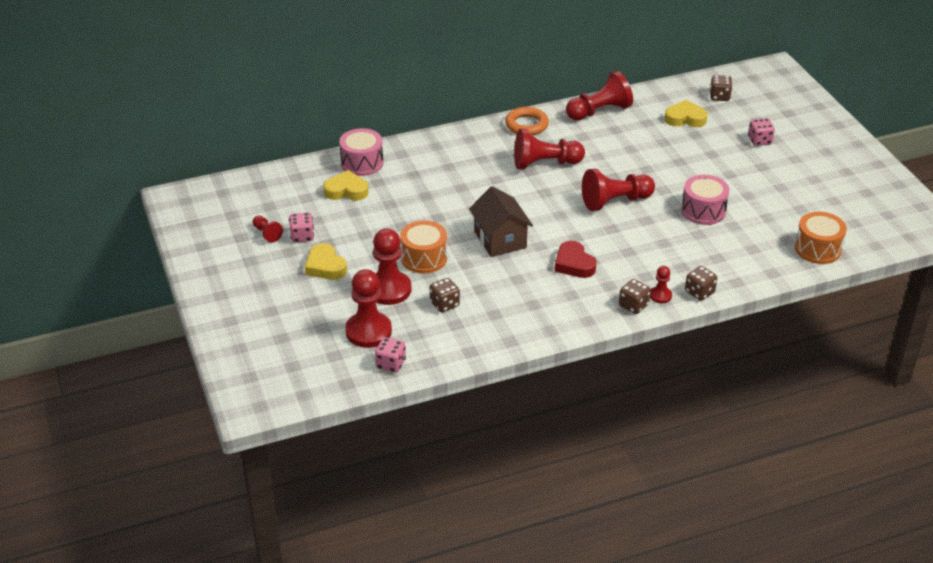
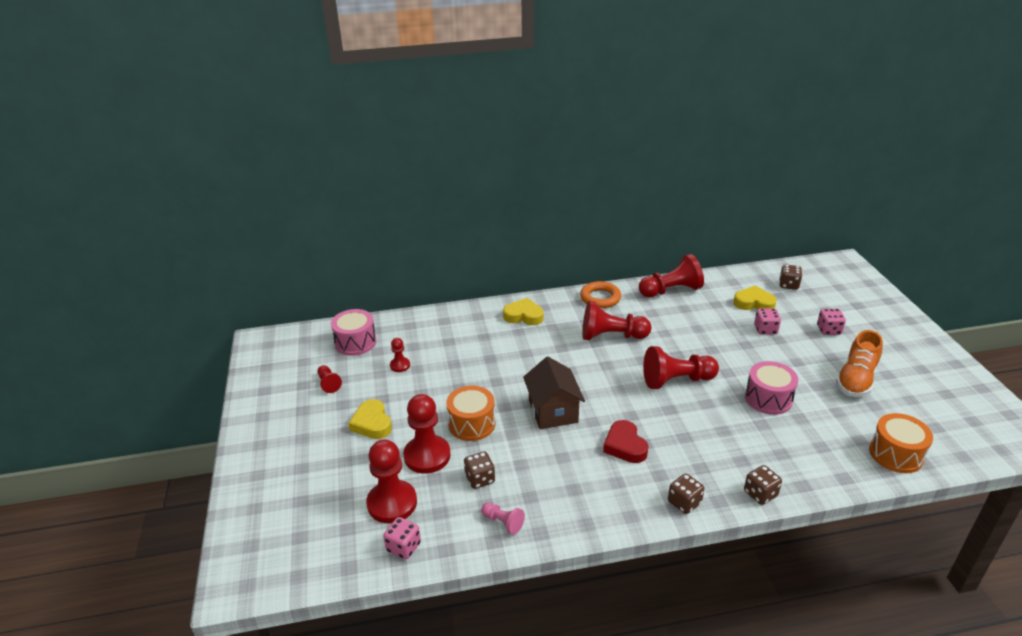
camera: 10 degrees right, 5 degrees down
pink dice [289,212,314,242] -> pink dice moved to [754,308,781,335]
yellow heart [323,170,369,200] -> yellow heart moved to [503,298,544,325]
pink drum [339,128,383,176] -> pink drum moved to [331,309,376,356]
red pawn [650,266,672,303] -> red pawn moved to [390,338,410,372]
none -> pink pawn [481,502,525,535]
none -> orange shoe [836,330,883,397]

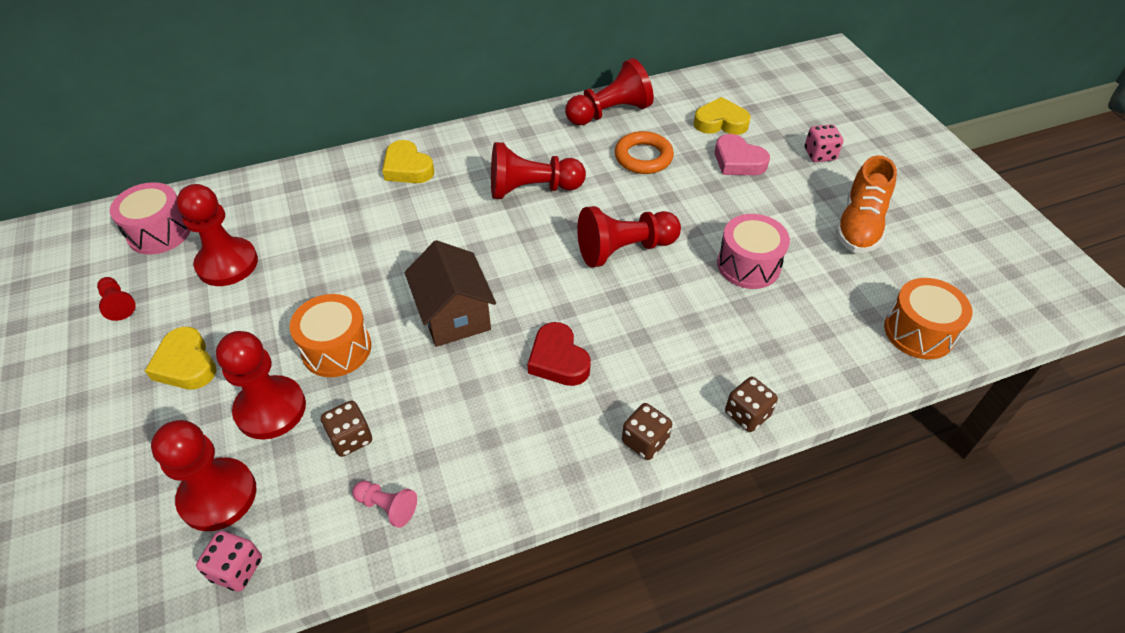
camera: 10 degrees left, 15 degrees up
red pawn [390,338,410,372] -> red pawn [176,184,258,286], size x2.01
yellow heart [503,298,544,325] -> yellow heart turned 135 degrees counterclockwise [382,140,434,183]
orange ring [580,281,621,308] -> orange ring moved to [615,131,674,174]
pink dice [754,308,781,335] -> pink heart [715,134,770,175]
brown dice [779,265,802,290] -> none

